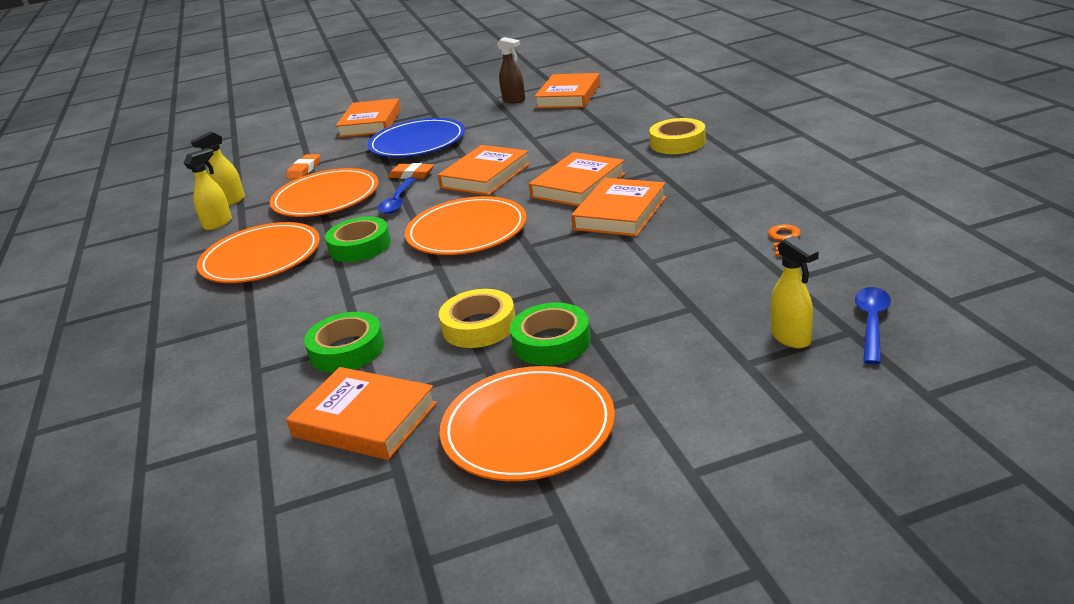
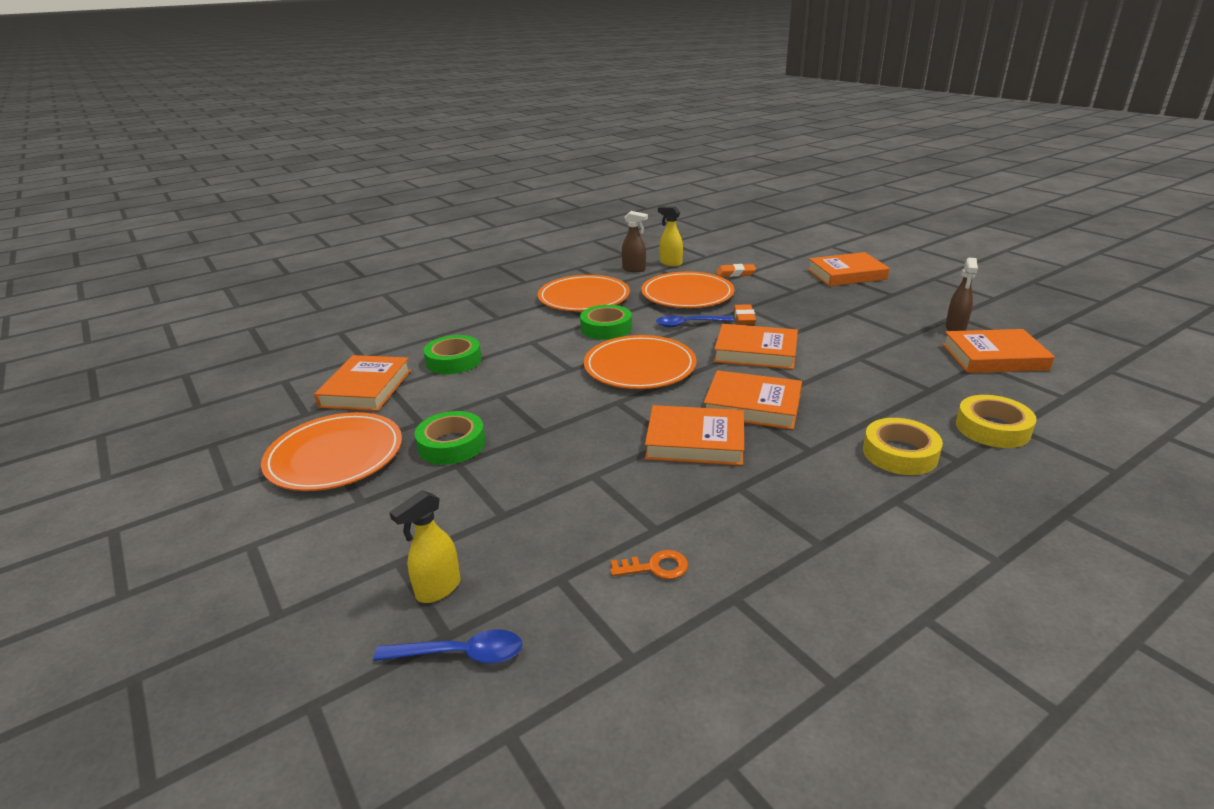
camera: 70 degrees right, 0 degrees up
yellow spray bottle [184,148,232,230] -> brown spray bottle [622,211,648,272]
blue plate [367,118,465,157] -> none
yellow tape [439,289,516,348] -> yellow tape moved to [956,395,1037,448]

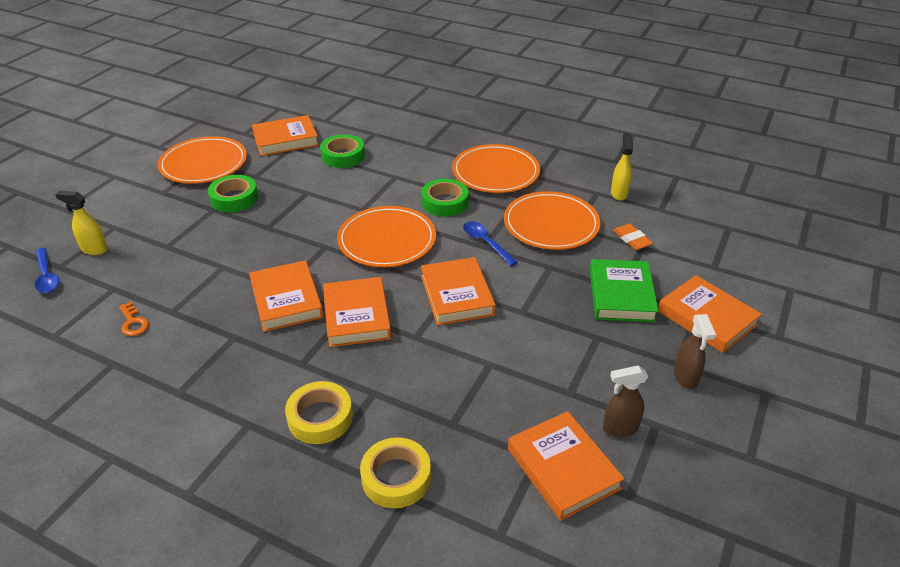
camera: 60 degrees right, 10 degrees up
brown spray bottle [622,211,648,272] -> brown spray bottle moved to [674,314,716,389]
orange eraser [734,304,756,324] -> none
none -> green book [590,259,659,322]

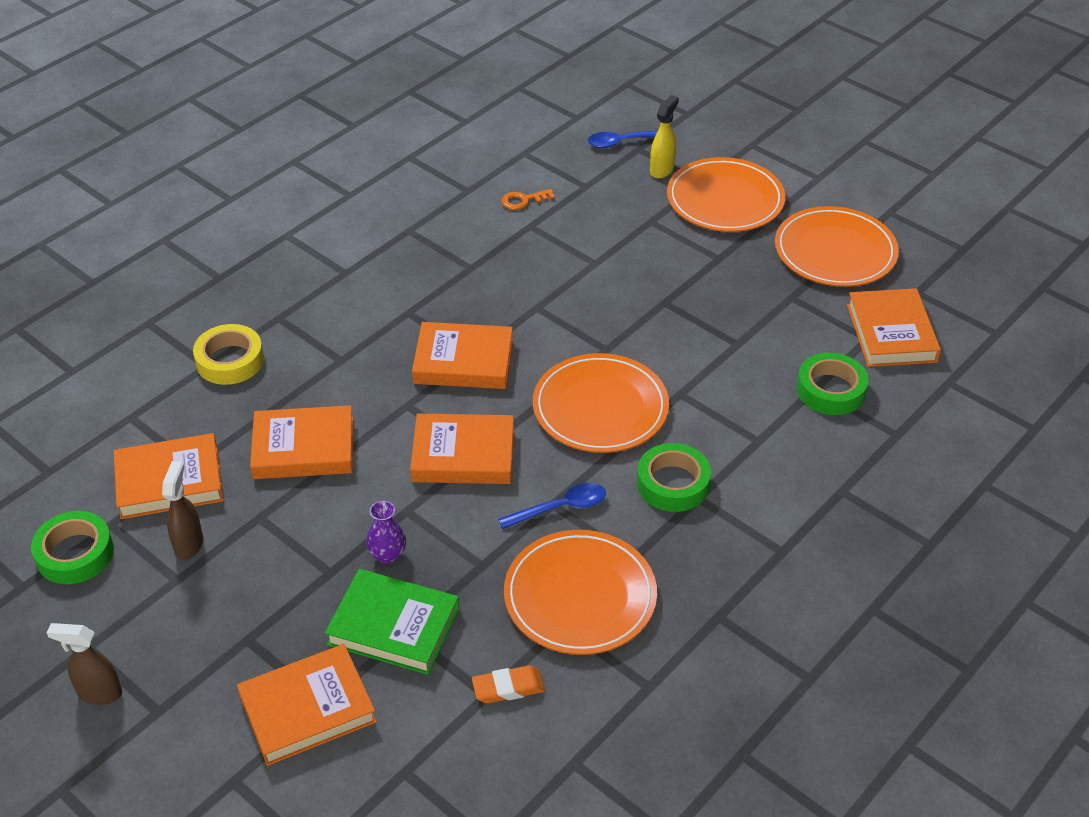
camera: 105 degrees right, 5 degrees up
green tape [208,175,258,212] -> green tape moved to [31,511,114,584]
orange book [249,260,323,332] -> orange book moved to [250,405,353,479]
yellow tape [285,381,353,444] -> none
orange plate [452,144,540,193] -> orange plate moved to [667,157,785,232]
yellow spray bottle [611,133,633,201] -> none
brown spray bottle [674,314,716,389] -> brown spray bottle moved to [46,623,122,705]
none -> purple vase [366,501,406,564]

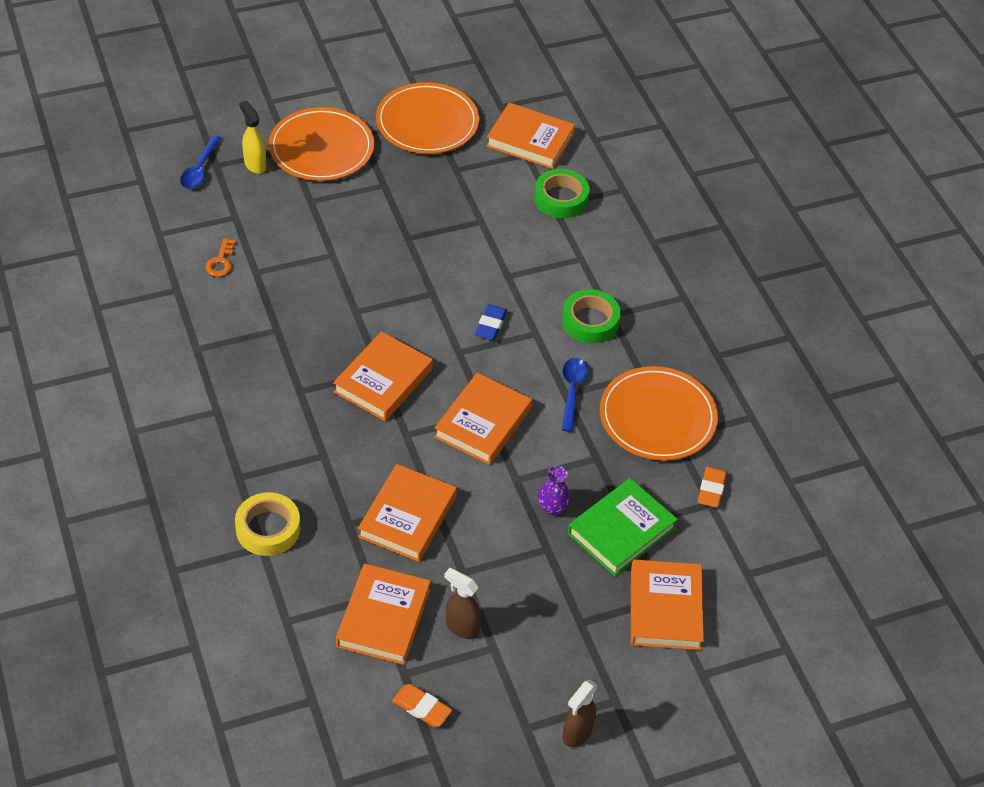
camera: 65 degrees left, 5 degrees up
green tape [31,511,114,584] -> orange eraser [392,684,452,727]
orange plate [533,353,669,453] -> blue eraser [475,304,507,340]

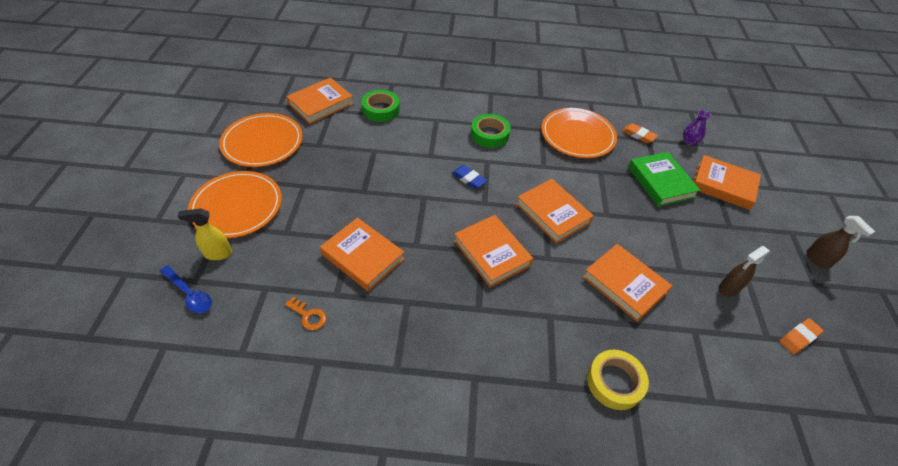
camera: 65 degrees left, 0 degrees up
orange book [336,564,431,665] -> orange book moved to [320,218,404,291]
purple vase [538,466,571,515] -> purple vase moved to [683,110,711,146]
blue spoon [562,358,588,432] -> none

